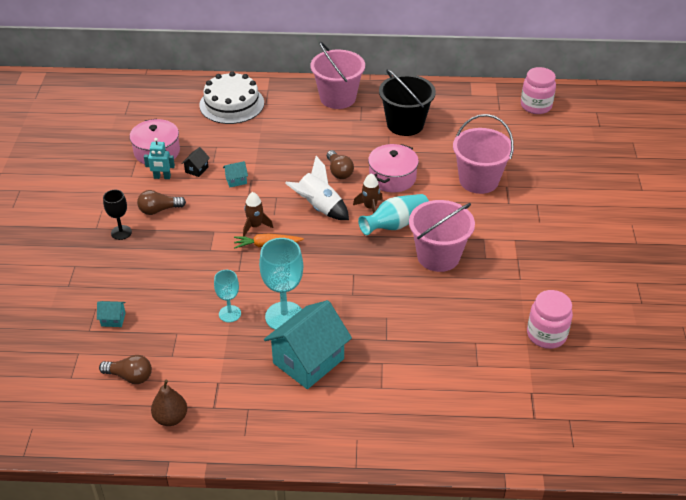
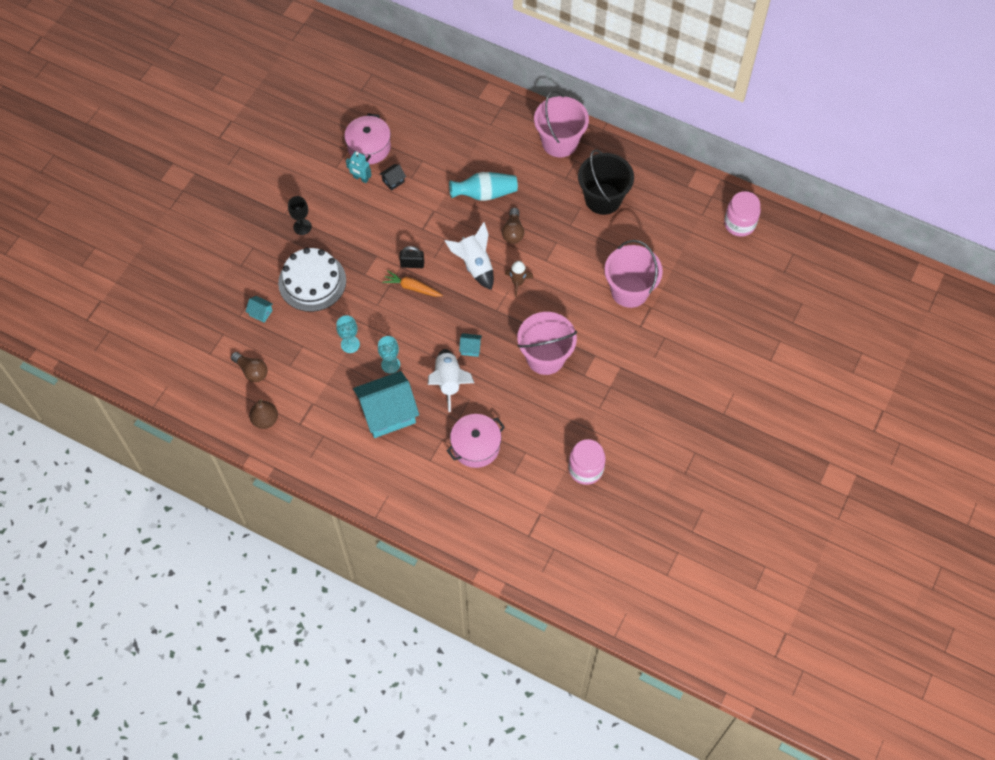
camera: 25 degrees right, 20 degrees up
brown light bulb [137,190,186,215] -> none
white cake [199,71,264,124] -> white cake moved to [278,248,346,312]
turquoise house [223,161,248,187] -> turquoise house moved to [459,333,482,357]
brown rocket [243,192,273,236] -> black padlock [399,246,424,268]
turquoise goblet [259,238,303,330] -> turquoise goblet [378,336,400,374], size x0.58
turquoise vase [358,194,429,235] -> turquoise vase moved to [449,172,518,201]
pink pot [368,144,419,193] -> pink pot moved to [446,414,505,468]
none -> white rocket [428,349,474,412]

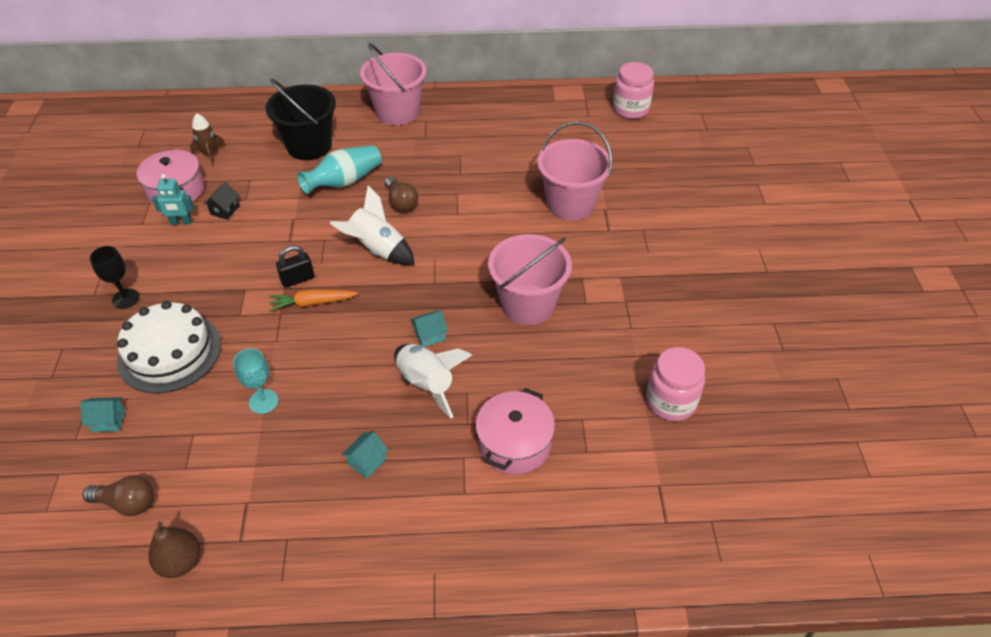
camera: 30 degrees left, 15 degrees down
turquoise house [353,371,419,438] -> turquoise house [342,432,388,478], size x0.41
turquoise goblet [378,336,400,374] -> none
brown rocket [505,261,533,297] -> brown rocket moved to [190,113,226,167]
black bucket [578,149,634,215] -> black bucket moved to [265,79,336,160]

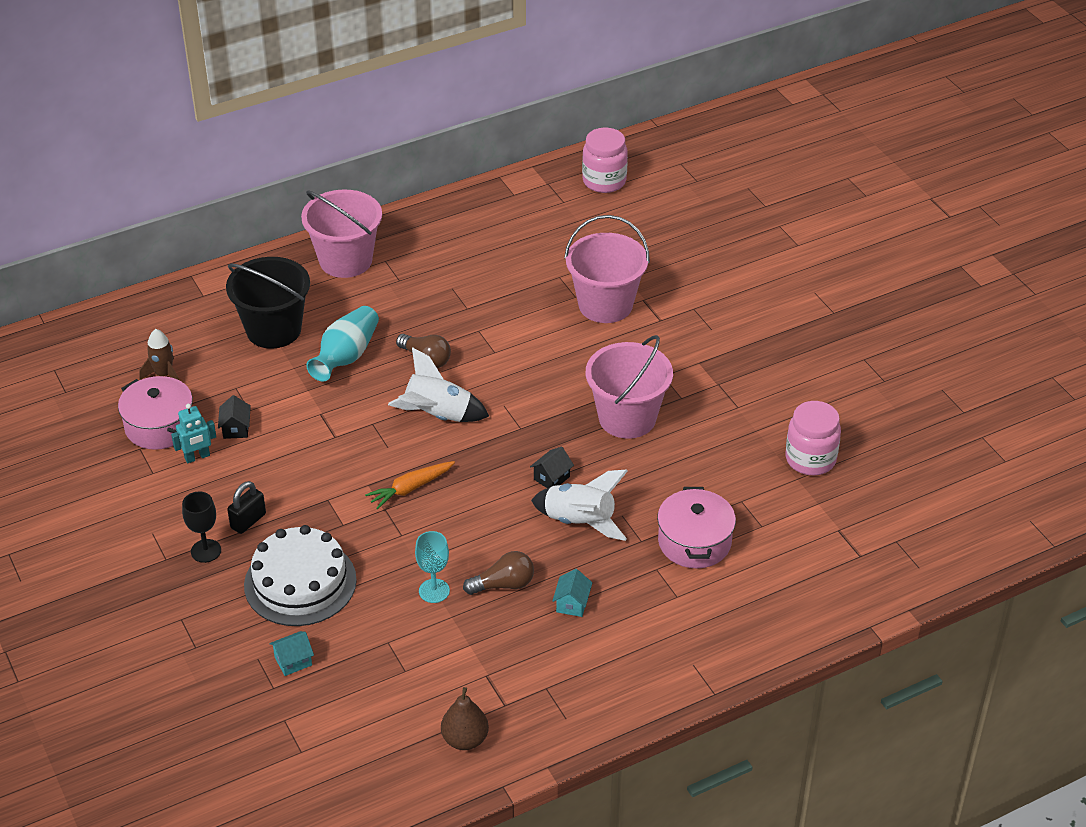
camera: 25 degrees left, 5 degrees down
brown light bulb [83,475,154,516] -> brown light bulb moved to [463,551,534,595]
black padlock [276,245,314,288] -> black padlock moved to [227,481,266,534]
turquoise house [410,310,448,347] -> black house [530,446,574,488]

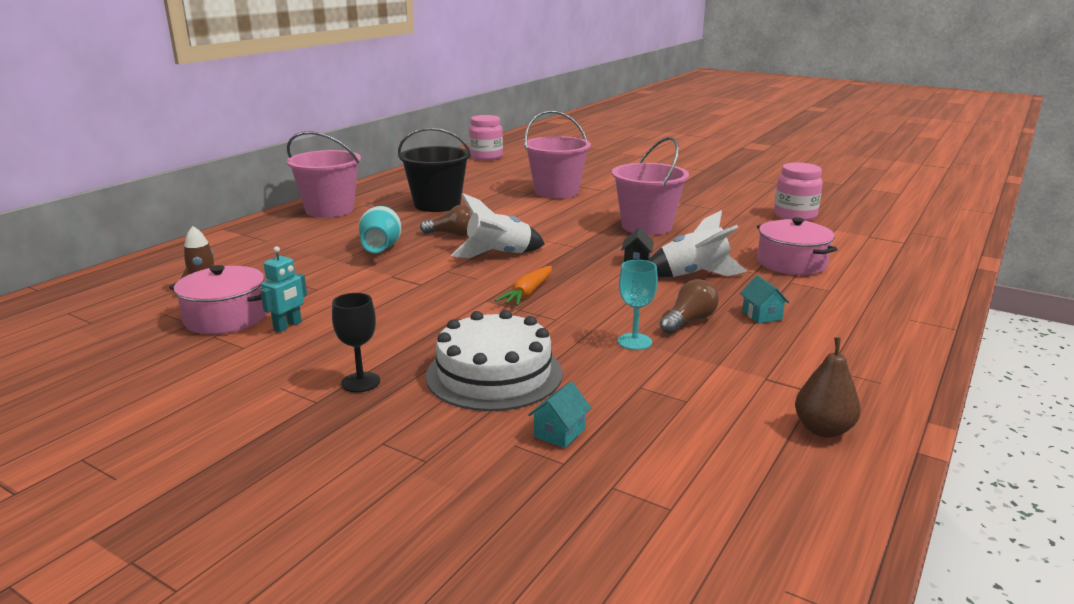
camera: 30 degrees left, 20 degrees down
black house [218,395,251,439] -> none
black bucket [226,257,310,348] -> black bucket moved to [398,127,471,212]
black padlock [227,481,266,534] -> none

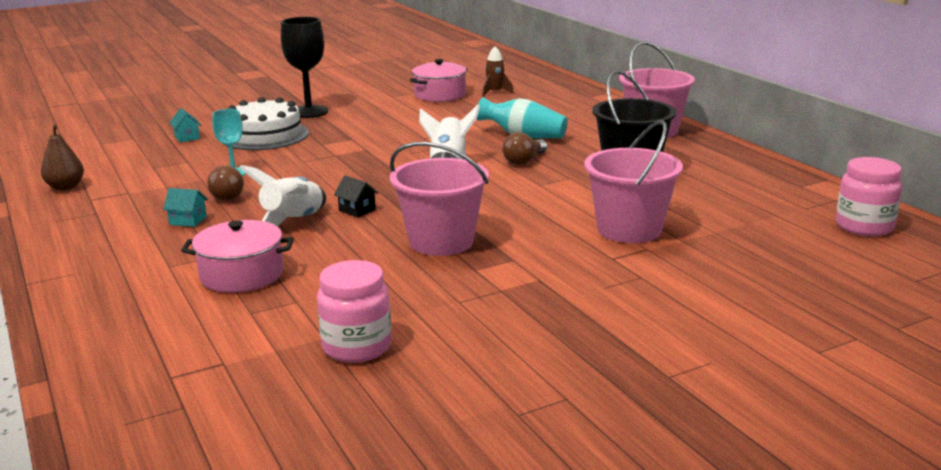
camera: 120 degrees right, 0 degrees up
turquoise robot [260,246,307,332] -> none
black goblet [332,293,380,392] -> black goblet [281,17,328,118], size x1.73
orange carrot [495,266,552,306] -> none

